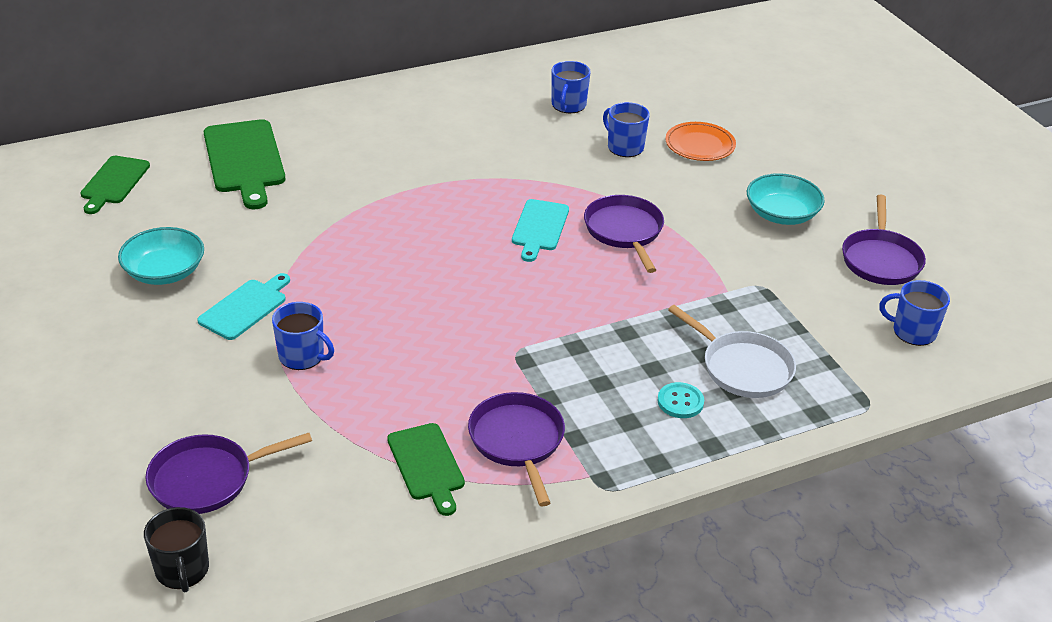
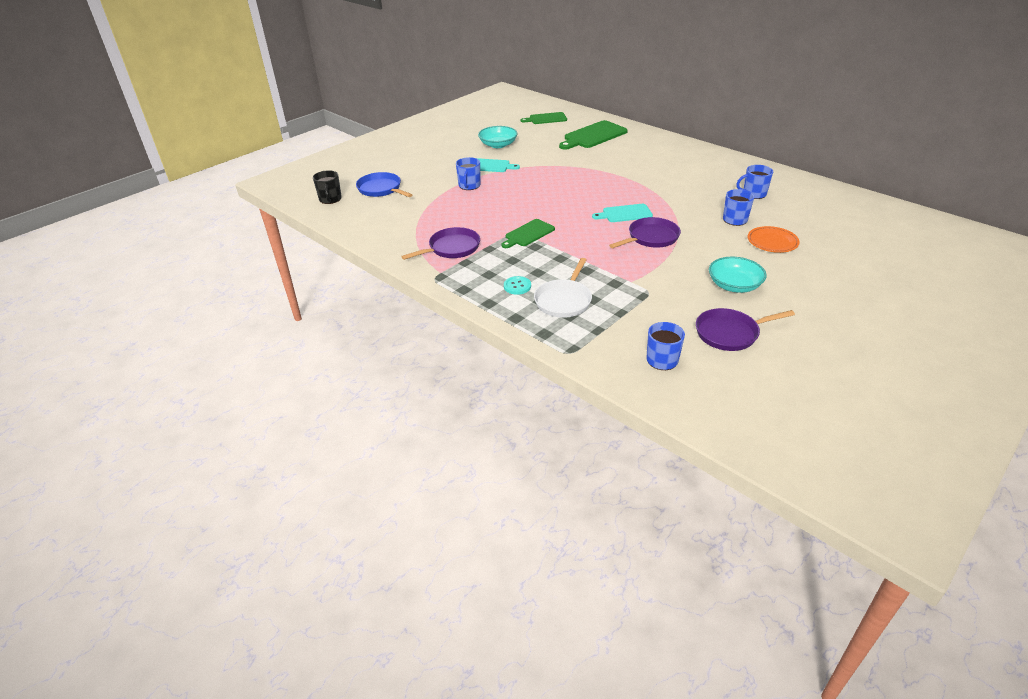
camera: 70 degrees right, 0 degrees up
black mug [144,507,209,592] -> black mug turned 60 degrees counterclockwise [313,170,342,204]
purple pan [145,433,312,514] -> blue pan [356,172,412,197]
green cutting board [387,423,465,516] -> green cutting board moved to [502,219,555,248]

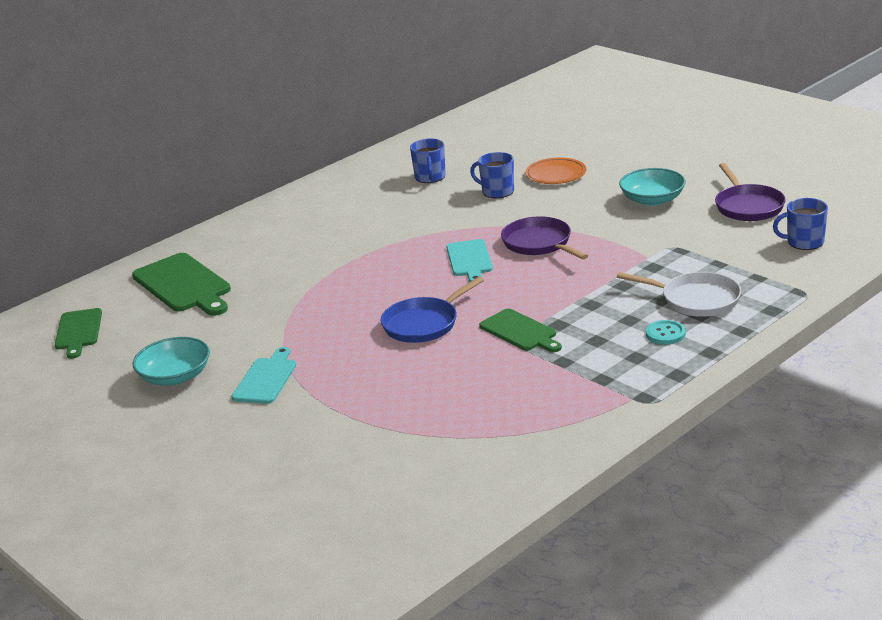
camera: 85 degrees left, 10 degrees down
black mug [313,170,342,204] -> none
blue pan [356,172,412,197] -> blue pan moved to [381,276,484,343]
purple pan [401,227,480,260] -> none
blue mug [456,157,480,190] -> none

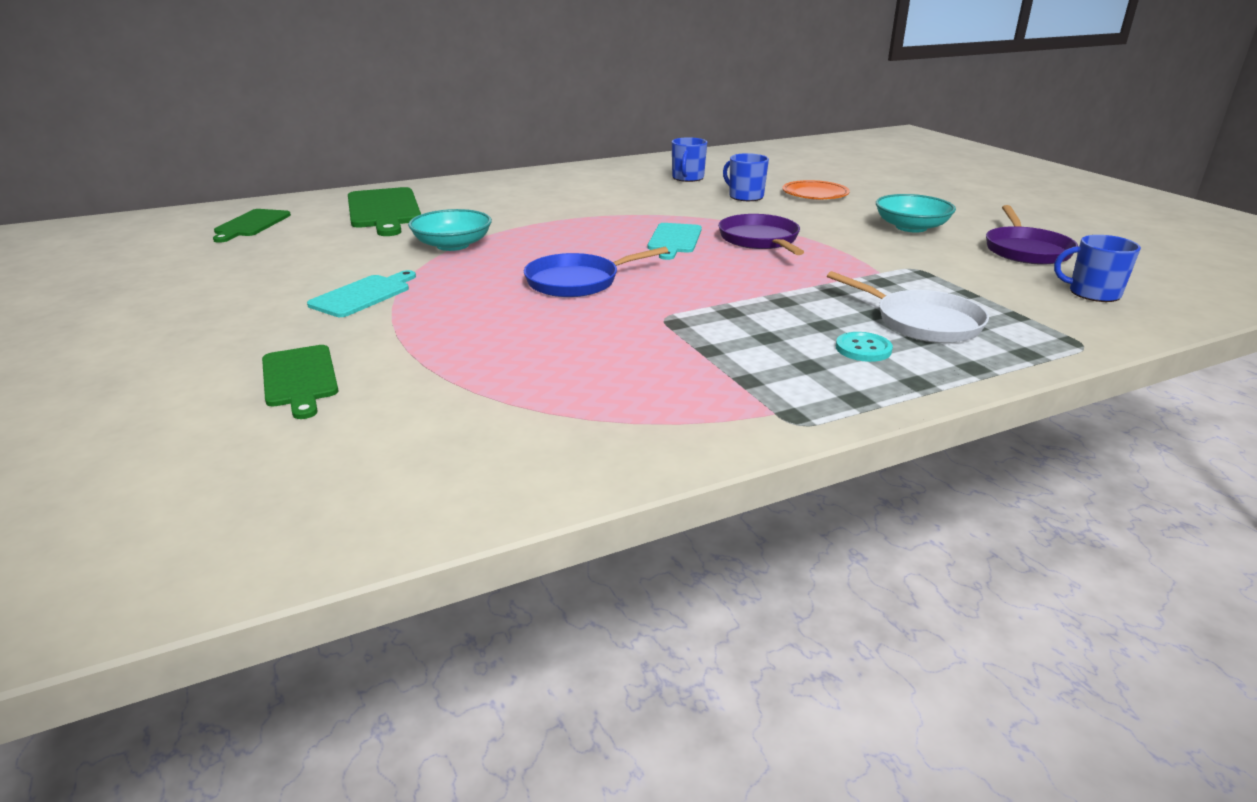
camera: 15 degrees right, 0 degrees up
turquoise bowl [132,337,210,386] -> turquoise bowl moved to [408,209,492,251]
green cutting board [479,309,562,352] -> green cutting board moved to [262,345,339,419]

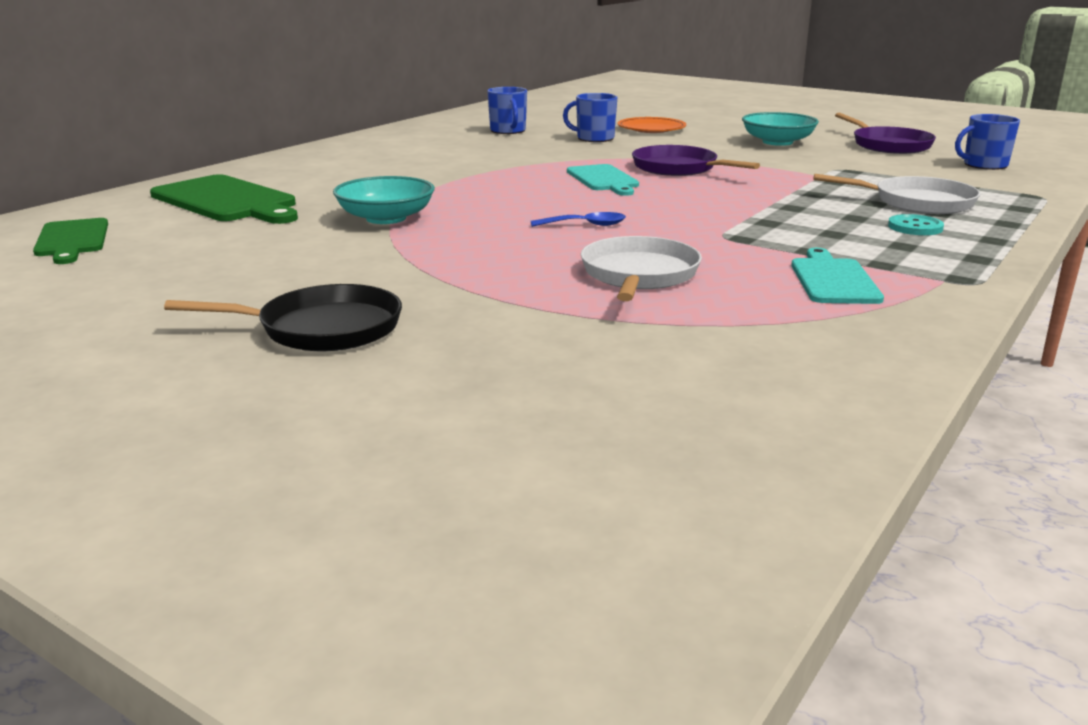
camera: 30 degrees left, 5 degrees down
green cutting board [262,345,339,419] -> none
turquoise cutting board [307,270,416,317] -> turquoise cutting board moved to [791,248,884,304]
blue pan [524,247,668,297] -> blue spoon [531,212,626,227]
none -> black pan [164,284,402,351]
none -> white pan [581,236,702,301]

